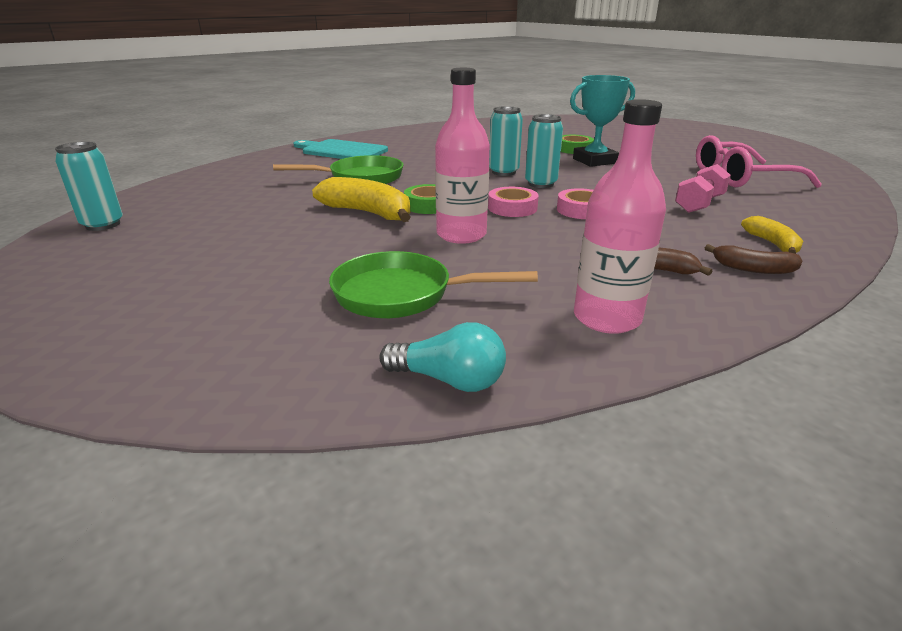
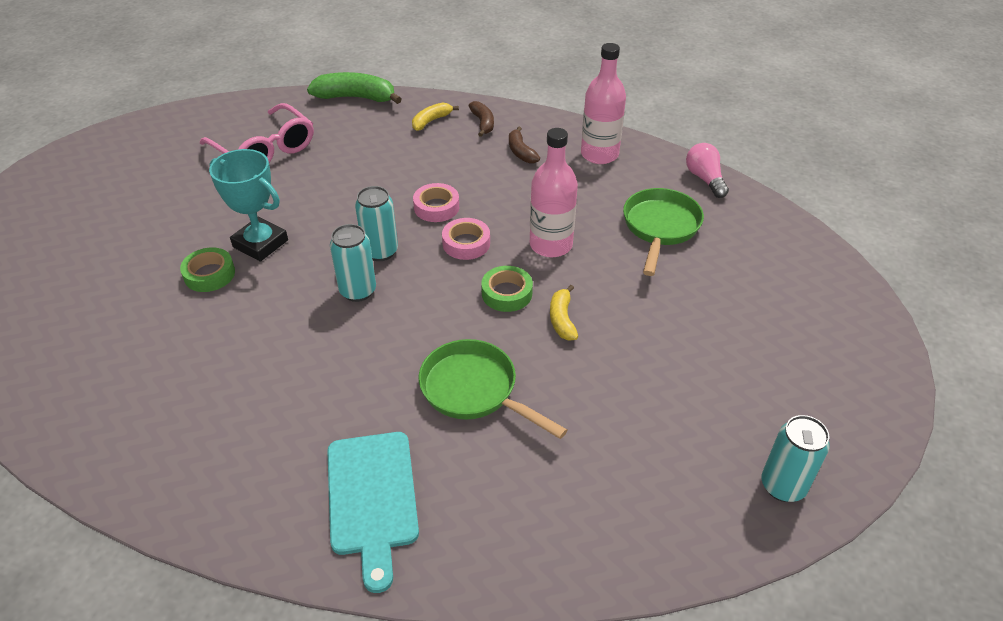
camera: 125 degrees left, 15 degrees up
yellow banana [312,177,410,222] -> yellow banana [550,285,578,340], size x0.57
green pan [329,251,538,318] -> green pan turned 135 degrees counterclockwise [623,188,704,276]
turquoise light bulb [379,322,506,392] -> pink light bulb [686,143,729,198]
pink dumbbell [675,164,731,213] -> none
none -> green banana [307,72,402,104]

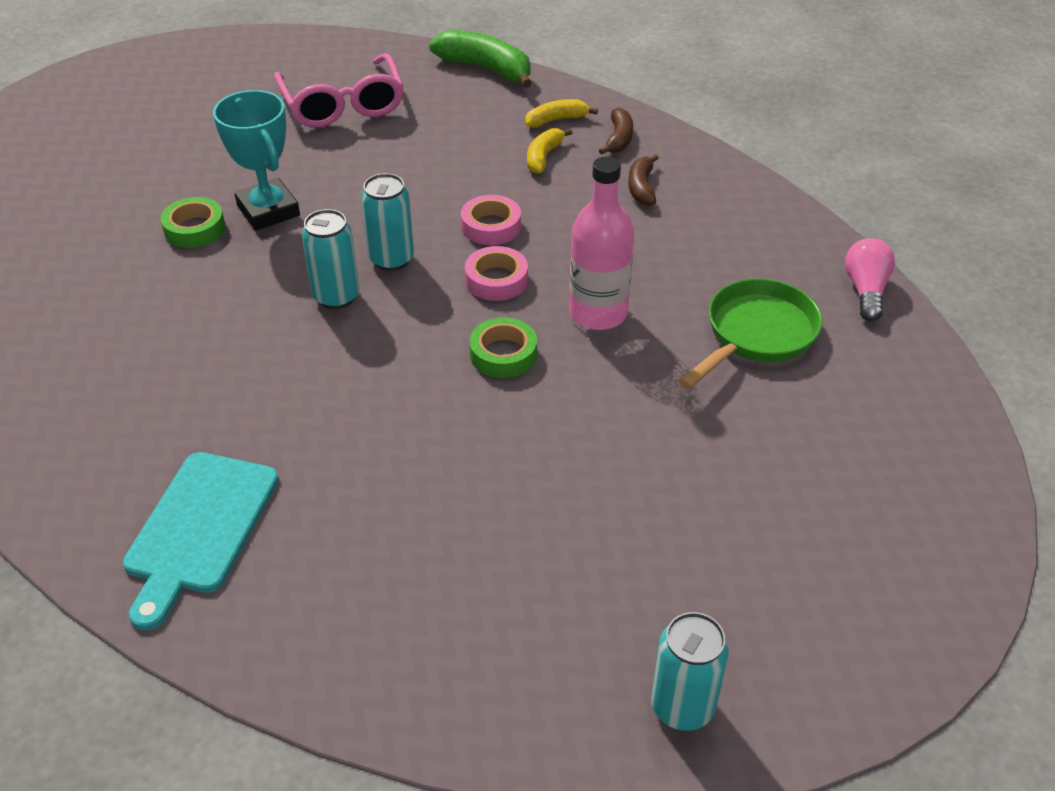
camera: 25 degrees right, 0 degrees up
green pan [419,339,567,439] -> none
yellow banana [550,285,578,340] -> yellow banana moved to [527,128,572,174]
pink bottle [581,43,626,164] -> none

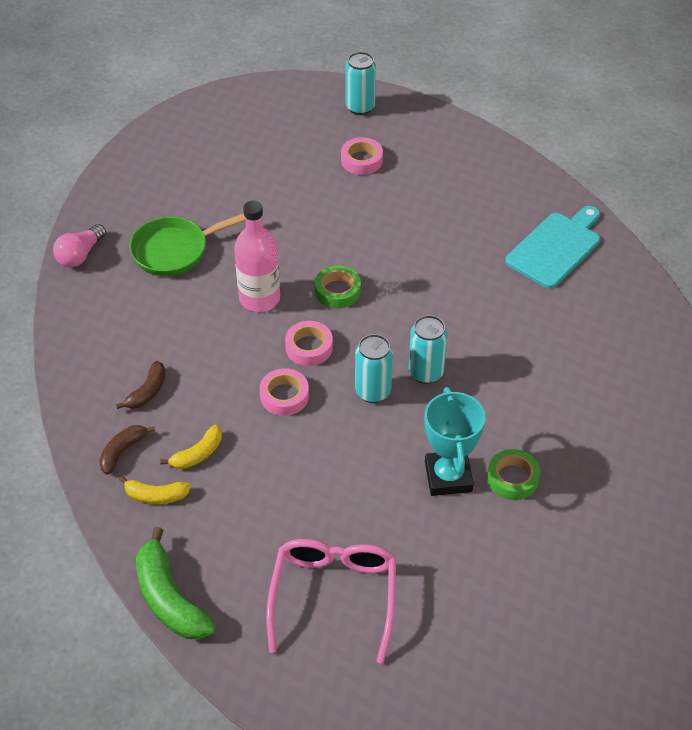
camera: 155 degrees left, 5 degrees up
none -> pink tape [341,137,383,175]

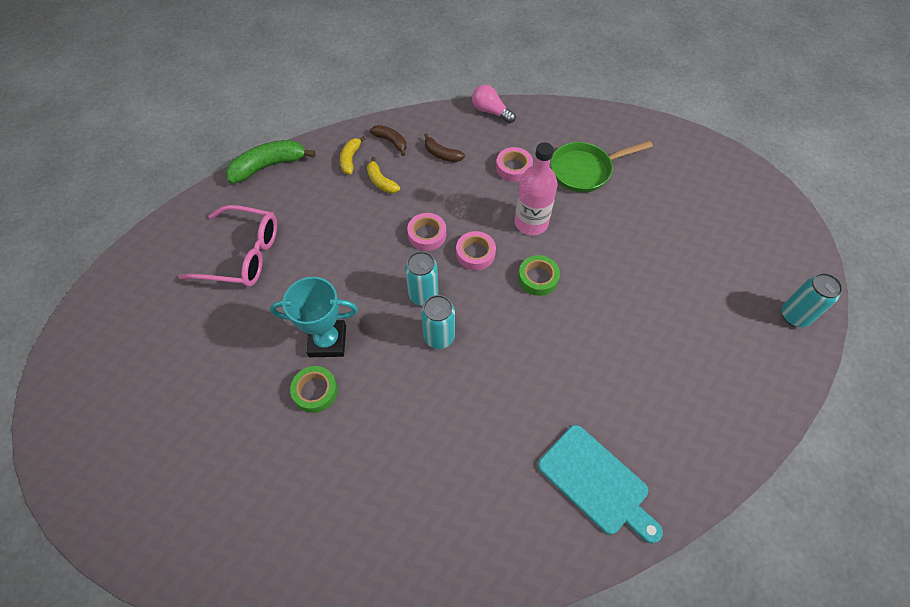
camera: 95 degrees right, 10 degrees up
pink light bulb [53,224,106,267] -> pink light bulb moved to [472,85,516,123]
green pan [129,213,246,276] -> green pan turned 90 degrees counterclockwise [551,141,653,193]
pink tape [341,137,383,175] -> pink tape moved to [496,147,533,182]

